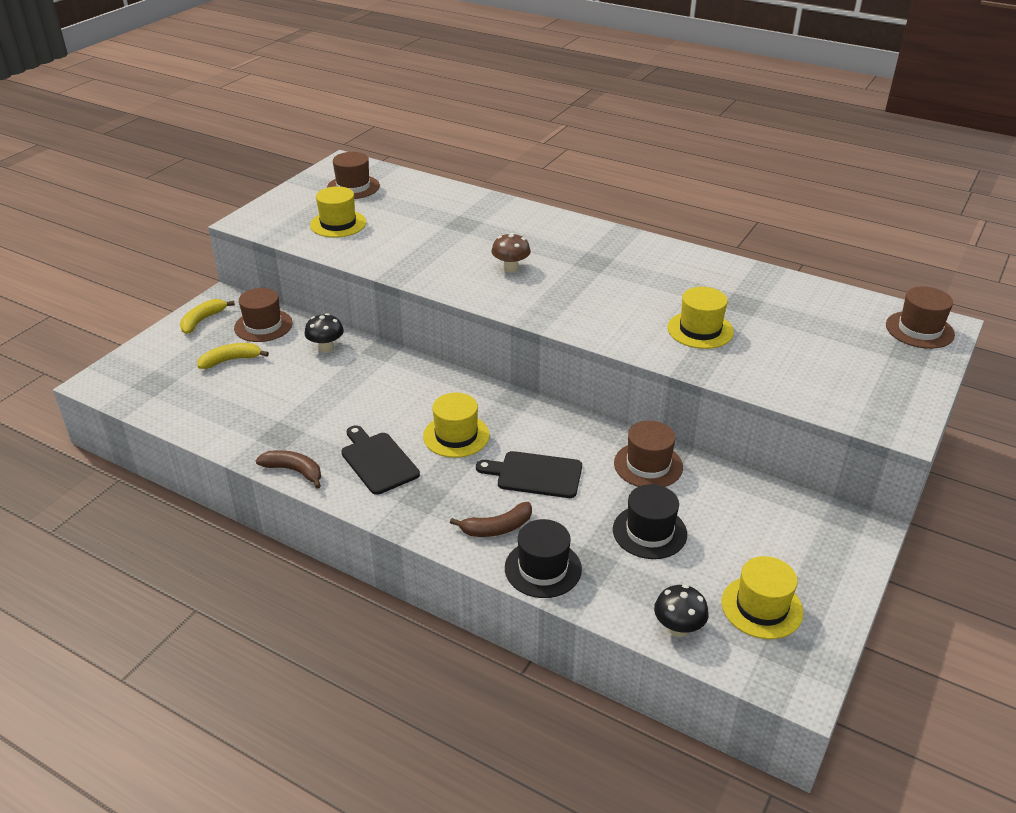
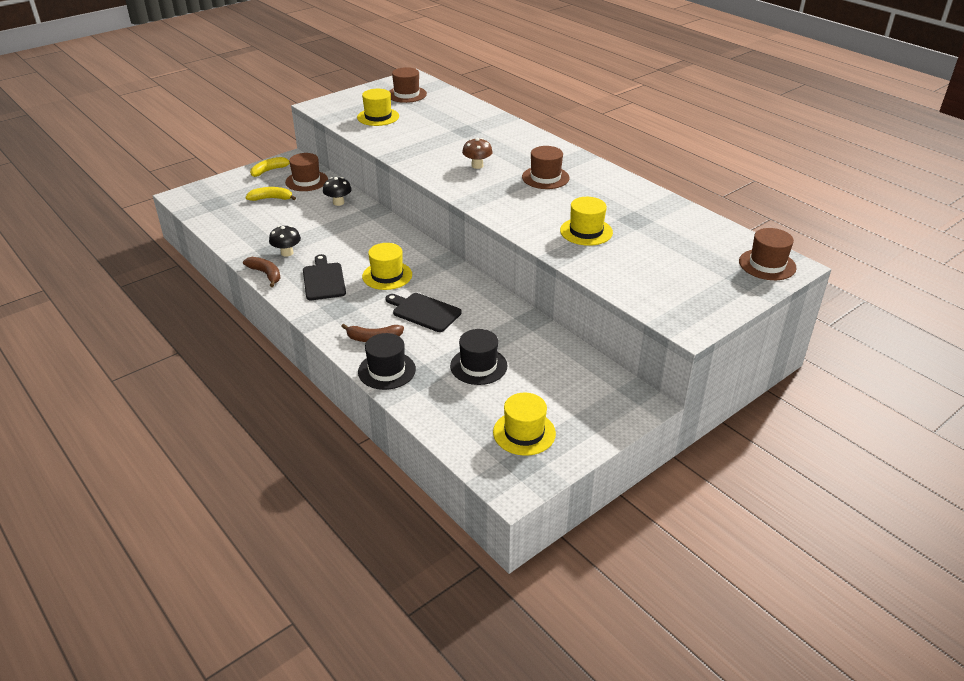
camera: 20 degrees right, 0 degrees up
brown hat [614,421,683,487] -> brown hat moved to [522,146,570,189]
black mushroom [654,584,709,637] -> black mushroom moved to [269,225,301,257]

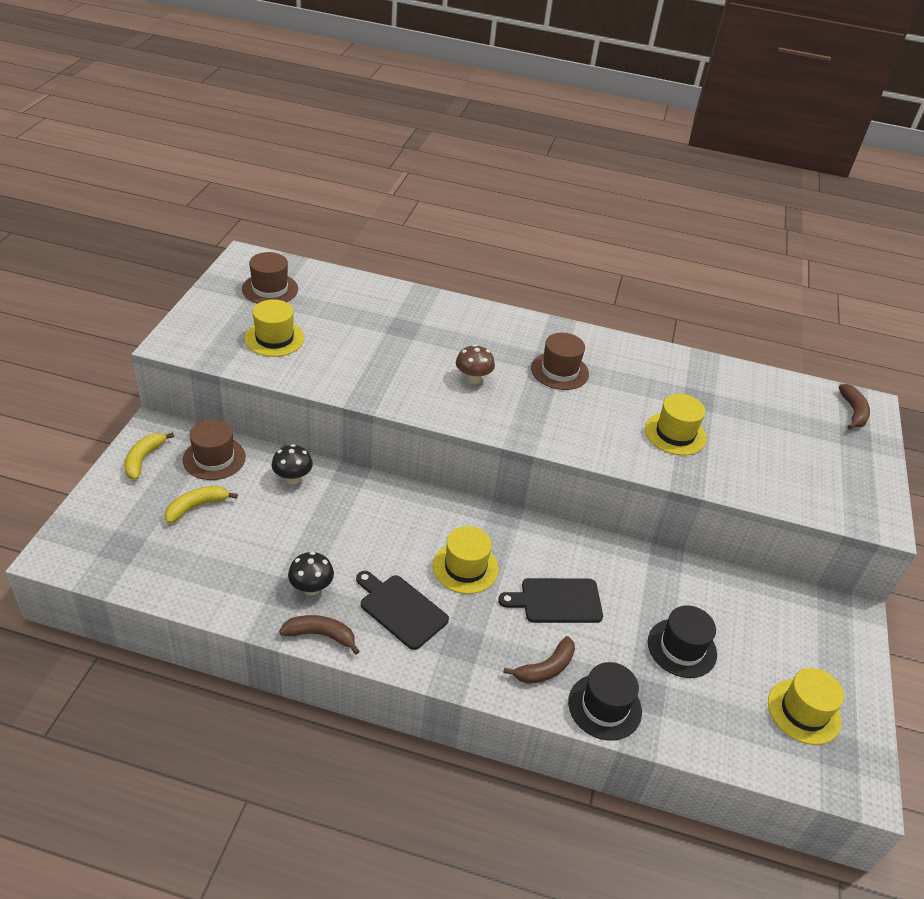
camera: 40 degrees left, 5 degrees up
brown hat [739,228,797,280] -> brown banana [839,384,870,430]

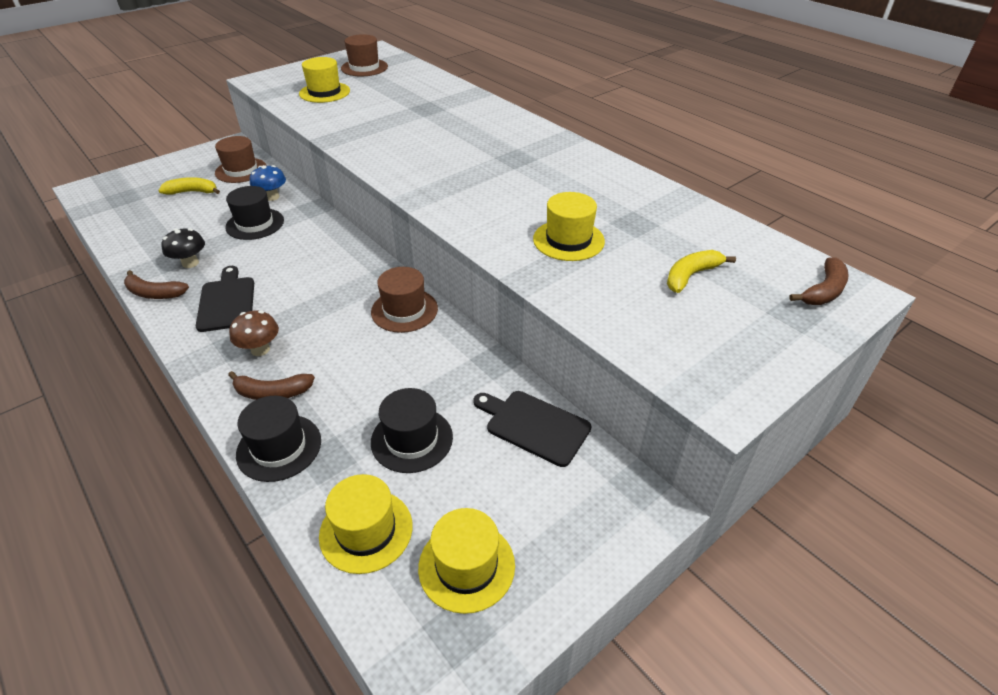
camera: 40 degrees right, 0 degrees up
yellow banana [124,432,174,480] -> yellow banana moved to [667,250,736,293]
black mushroom [272,444,313,484] -> blue mushroom [250,165,286,201]
brown banana [279,615,360,655] -> brown banana turned 150 degrees clockwise [124,270,189,299]
yellow hat [433,526,499,594] -> yellow hat moved to [319,474,413,574]
brown mushroom [456,345,495,384] -> brown mushroom moved to [229,310,279,356]
black cutting board [498,578,603,623] -> black cutting board moved to [474,391,591,467]
brown hat [531,333,589,390] -> brown hat moved to [371,267,438,333]
none -> black hat [225,186,284,240]

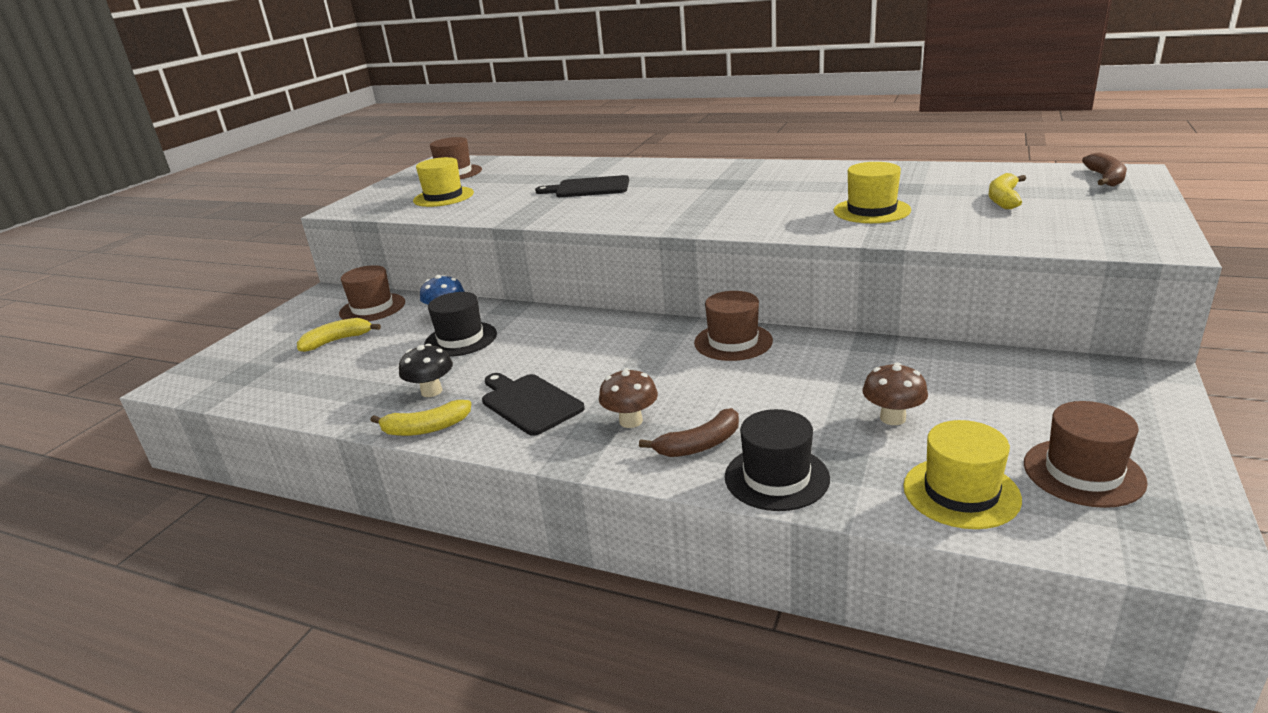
camera: 25 degrees left, 15 degrees down
brown banana [124,270,189,299] -> yellow banana [370,400,471,436]
black hat [371,388,453,473] -> brown mushroom [862,362,928,425]
yellow hat [418,508,515,614] -> brown hat [1024,401,1148,508]
black cutting board [474,391,591,467] -> black cutting board moved to [535,175,629,197]

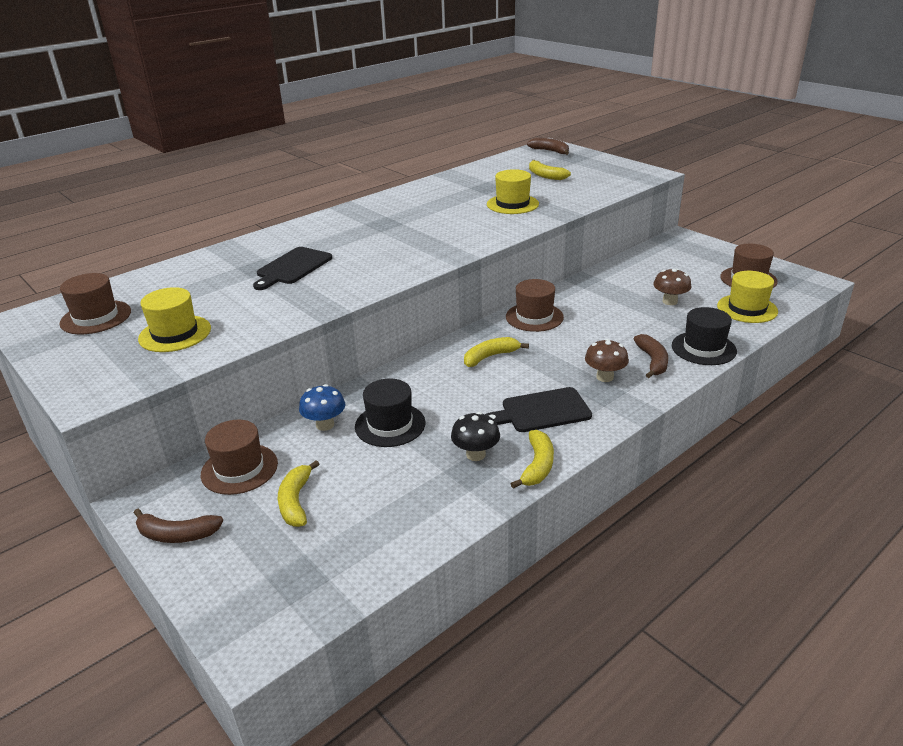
camera: 65 degrees left, 5 degrees up
none -> brown banana [134,509,223,543]
none -> yellow banana [464,337,529,367]

